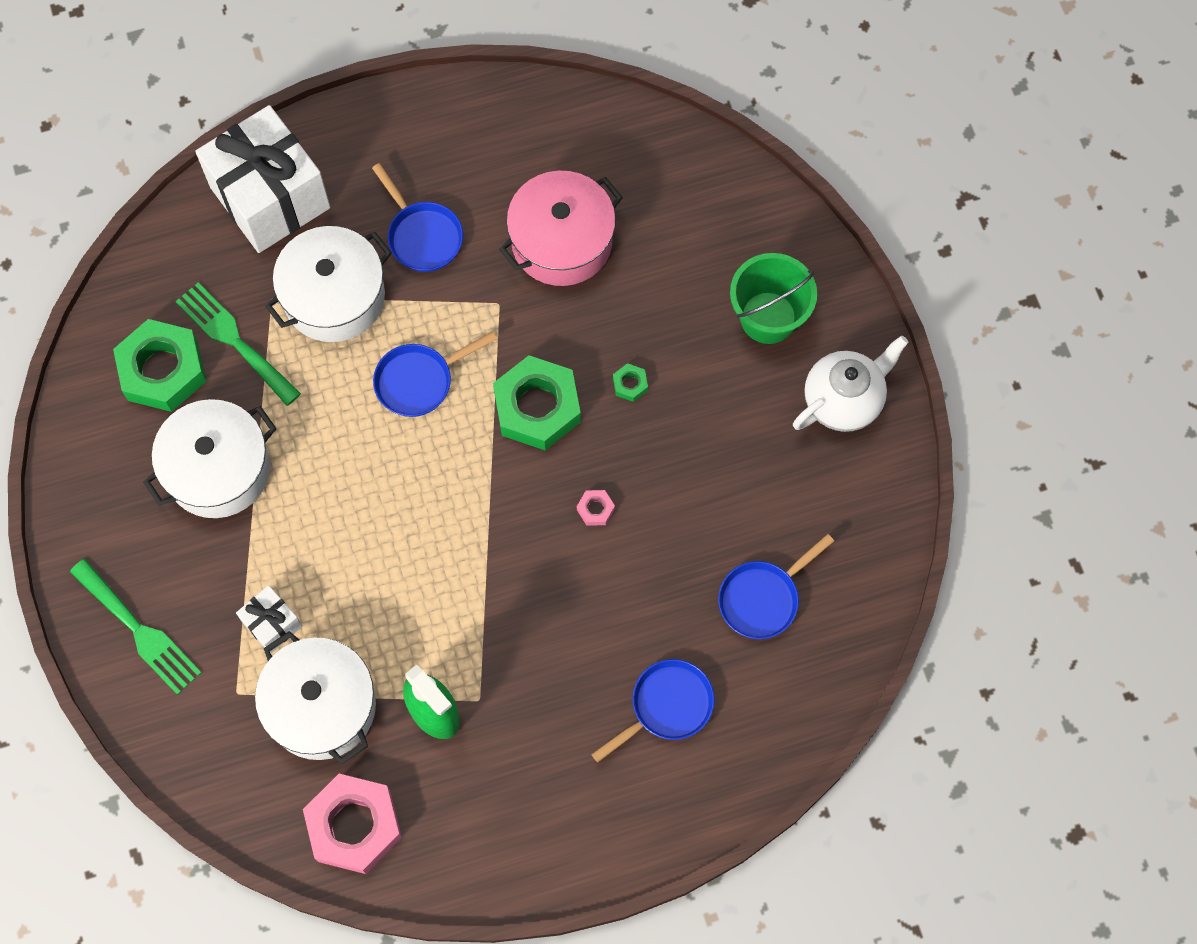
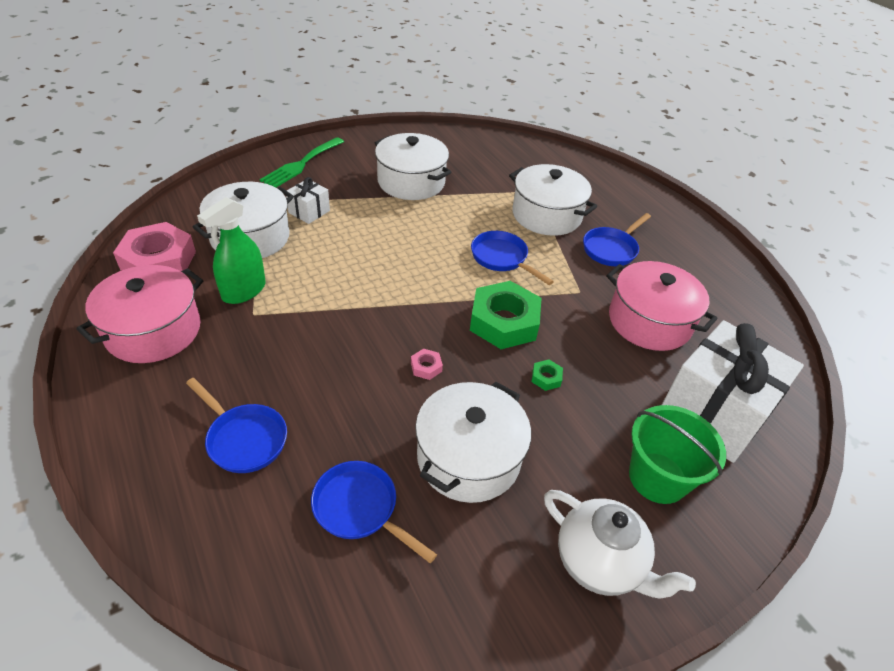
camera: 75 degrees right, 25 degrees down
green nut [113,319,206,412] -> none
green fork [175,282,301,406] -> none
white gift [195,105,330,253] -> white gift moved to [662,320,804,463]
none -> pink pot [76,265,203,363]
none -> white pot [415,382,531,503]

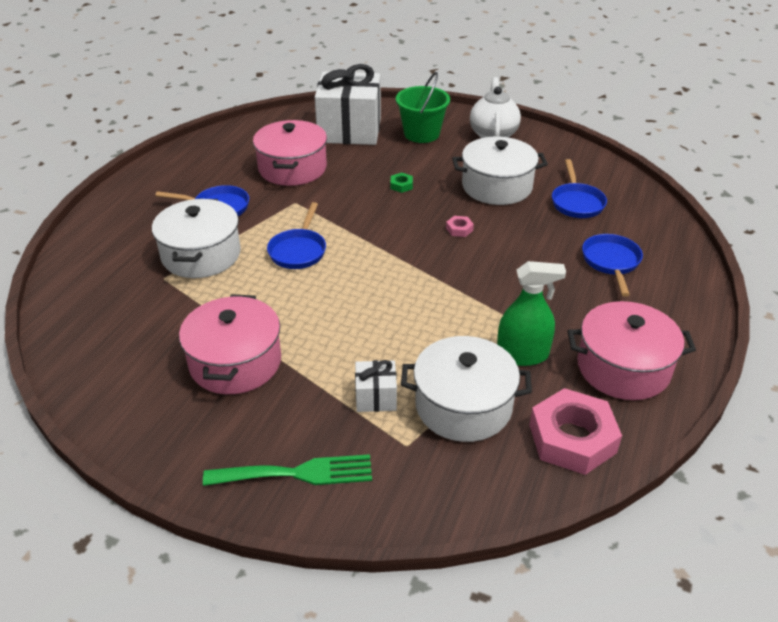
camera: 125 degrees left, 5 degrees down
white pot [375,133,452,200] -> pink pot [179,294,281,394]
green nut [470,281,542,349] -> none

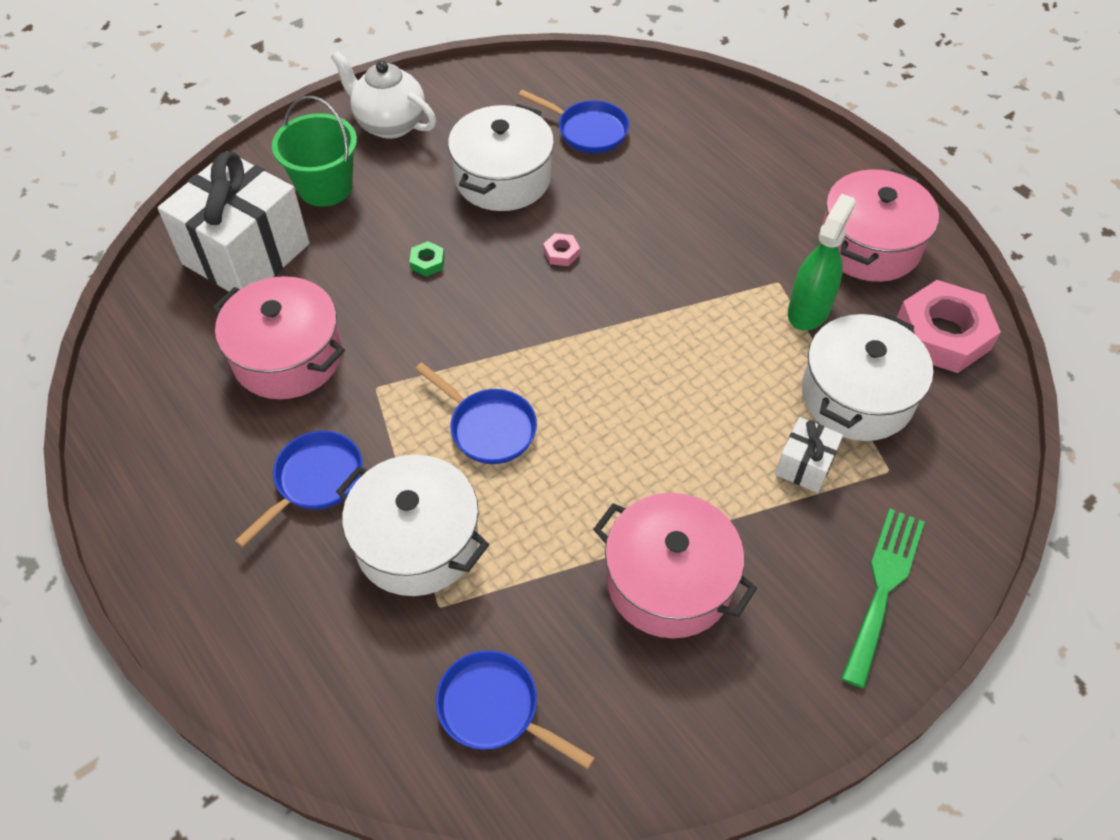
camera: 60 degrees left, 15 degrees up
blue pan [582,234,643,297] -> blue pan moved to [436,650,595,769]

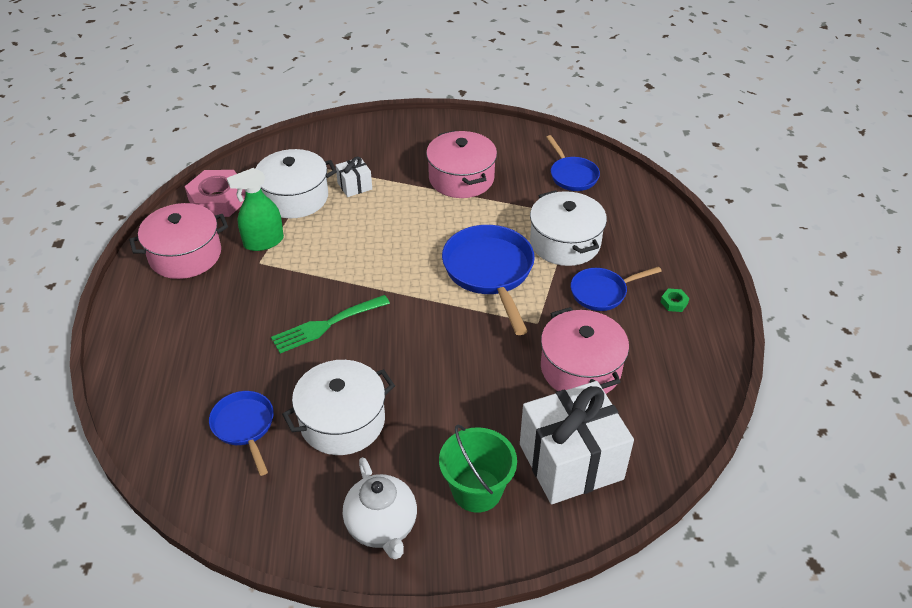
camera: 145 degrees left, 10 degrees down
green nut [410,241,444,277] -> green nut moved to [661,288,689,312]
blue pan [415,362,537,464] -> blue pan [442,225,535,335], size x1.69
pink nut [543,233,580,266] -> none
green fork [841,509,925,689] -> green fork moved to [271,295,390,353]

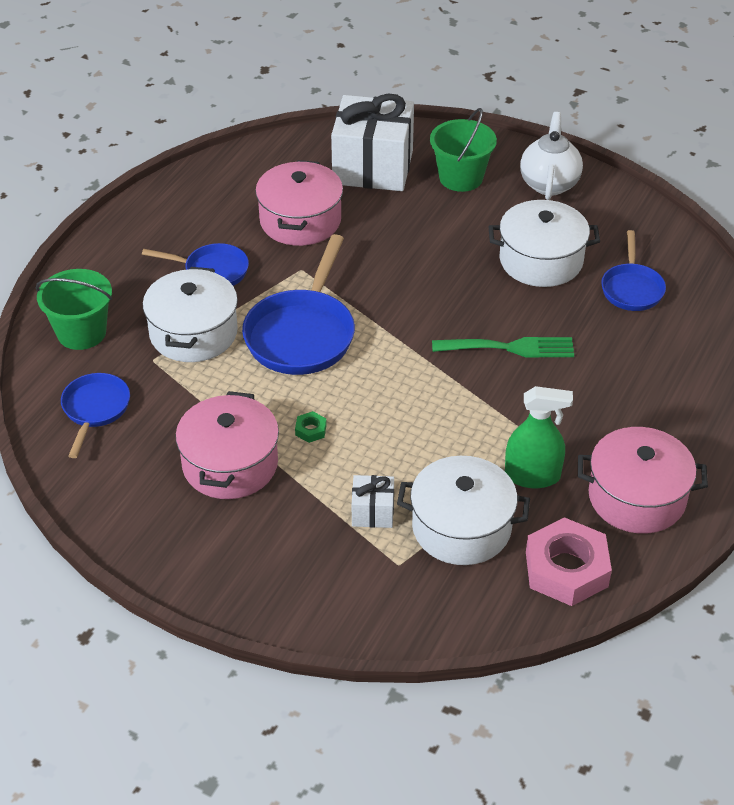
camera: 150 degrees left, 0 degrees up
green nut [661,288,689,312] -> green nut moved to [295,411,327,443]
none -> green bucket [36,269,112,350]

